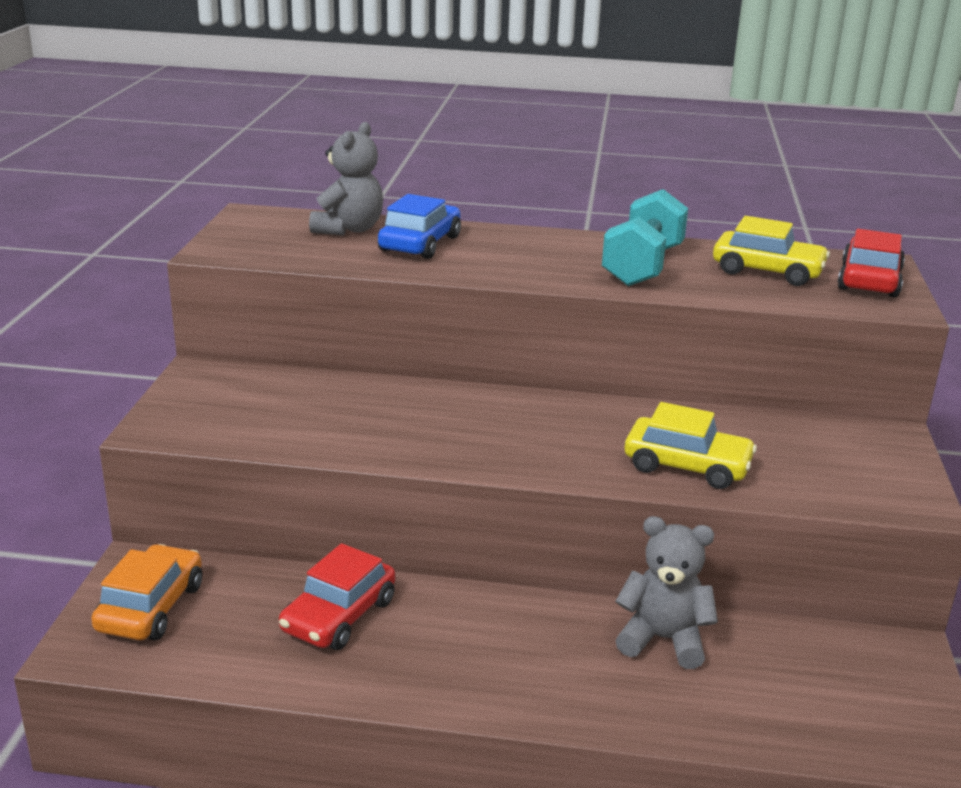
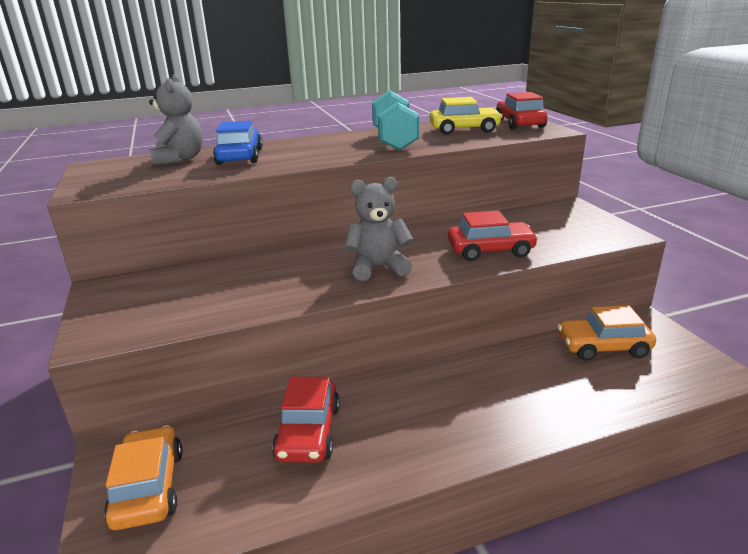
camera: 25 degrees left, 0 degrees up
grey teddy bear [615,516,718,669] -> grey teddy bear moved to [345,177,413,281]
yellow car [625,402,757,489] -> red car [448,211,538,261]
none -> orange car [558,305,656,361]

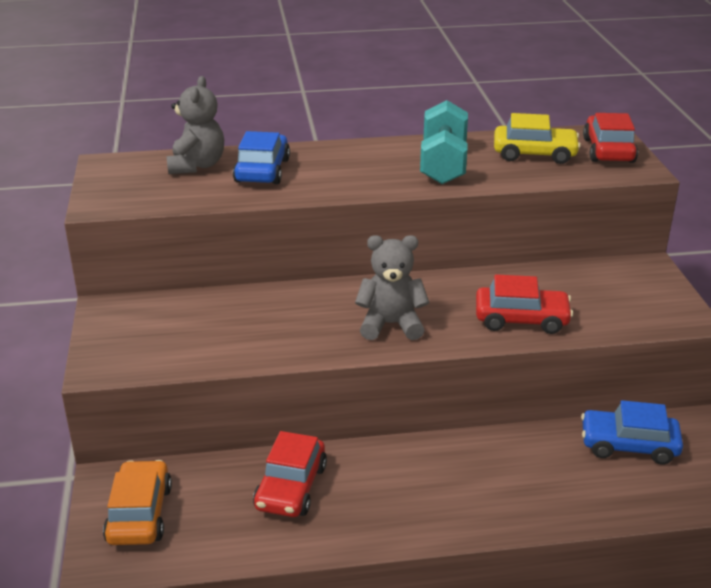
camera: 10 degrees right, 5 degrees up
orange car [558,305,656,361] -> blue car [581,400,683,465]

